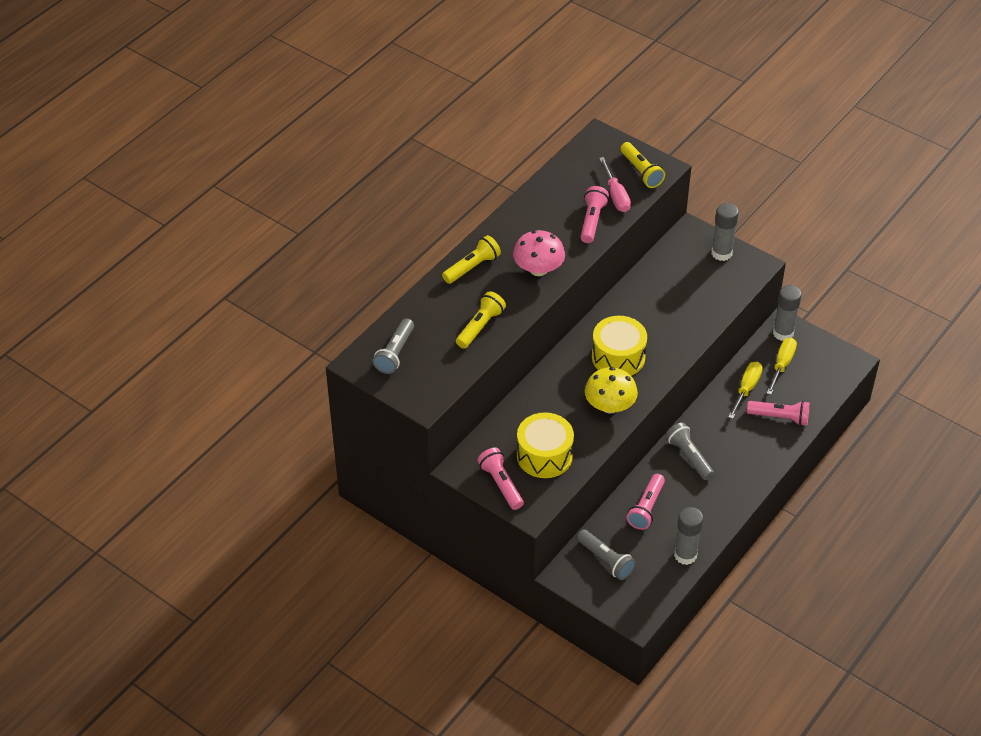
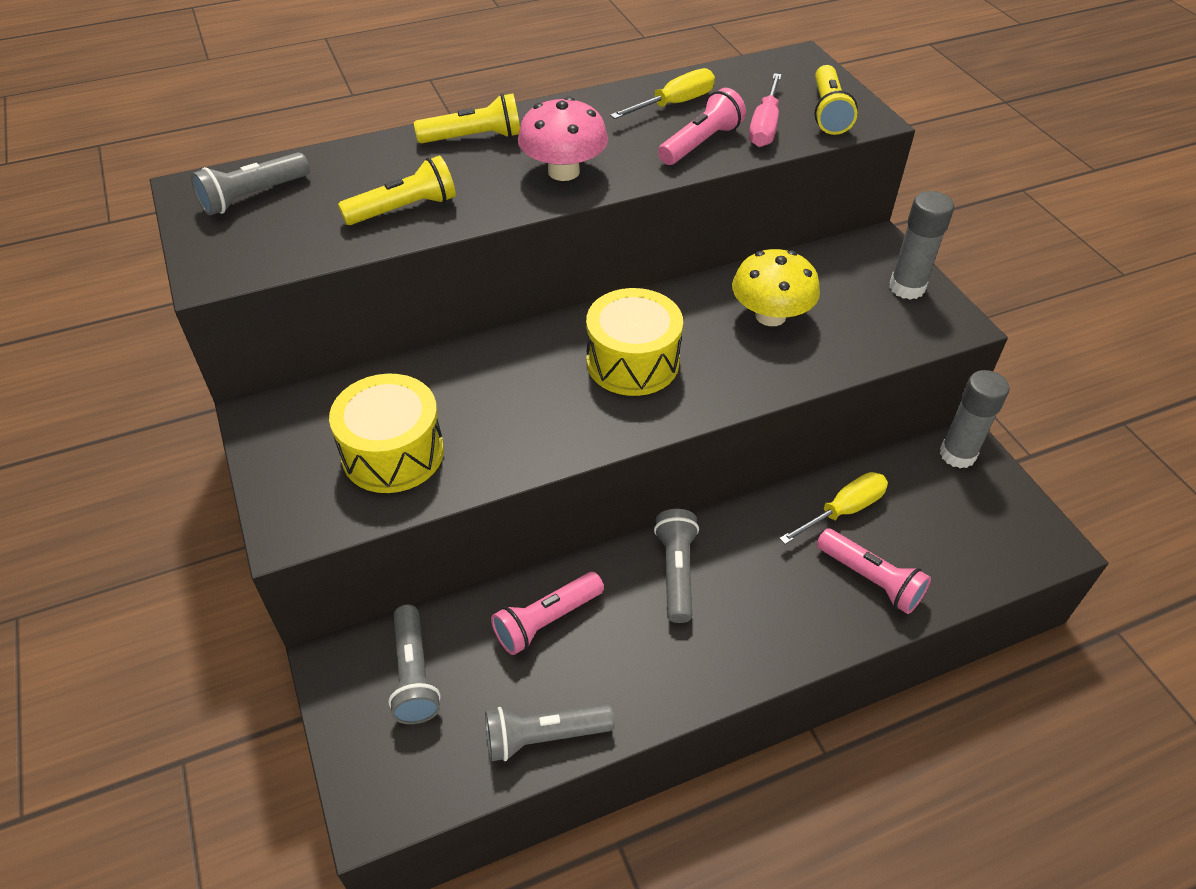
camera: 30 degrees right, 0 degrees up
pink flashlight [477,448,524,510] -> none
yellow mushroom [585,367,638,414] -> yellow mushroom moved to [732,249,820,326]
grey glue stick [674,507,703,565] -> grey flashlight [485,703,615,761]
yellow screwdriver [767,338,797,395] -> yellow screwdriver moved to [610,68,715,119]

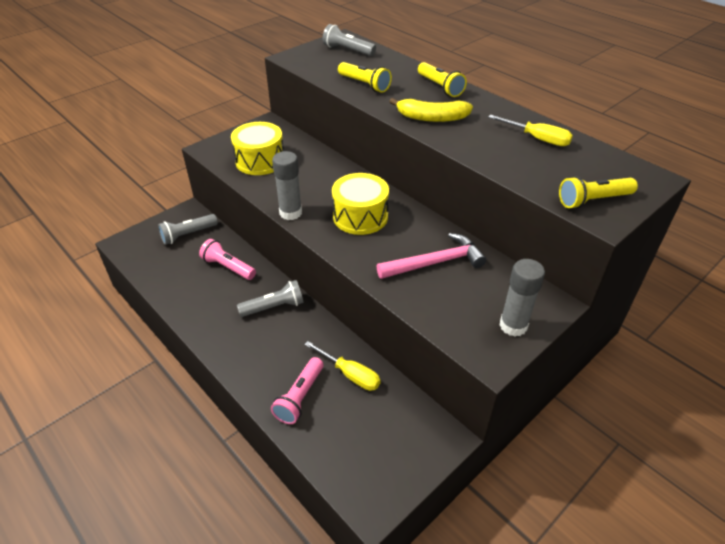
camera: 70 degrees right, 5 degrees down
grey flashlight [485,703,615,761] -> none
pink mushroom [518,97,608,181] -> yellow banana [389,98,473,122]
pink flashlight [658,88,746,165] -> none
yellow mushroom [732,249,820,326] -> pink hammer [376,233,486,279]
pink screwdriver [749,73,782,147] -> none
grey glue stick [940,370,1009,468] -> grey glue stick moved to [272,151,302,220]

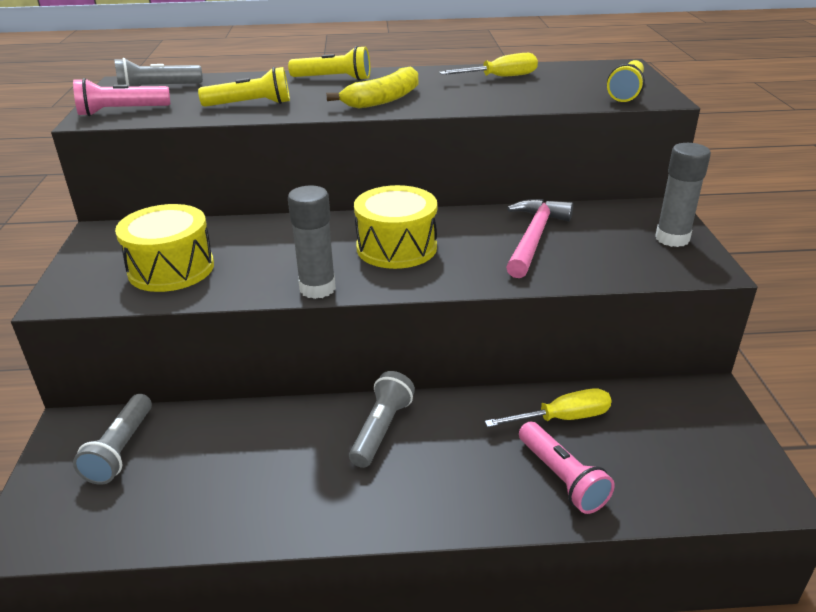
camera: 50 degrees left, 10 degrees down
pink flashlight [199,239,256,280] -> pink flashlight moved to [73,78,170,116]

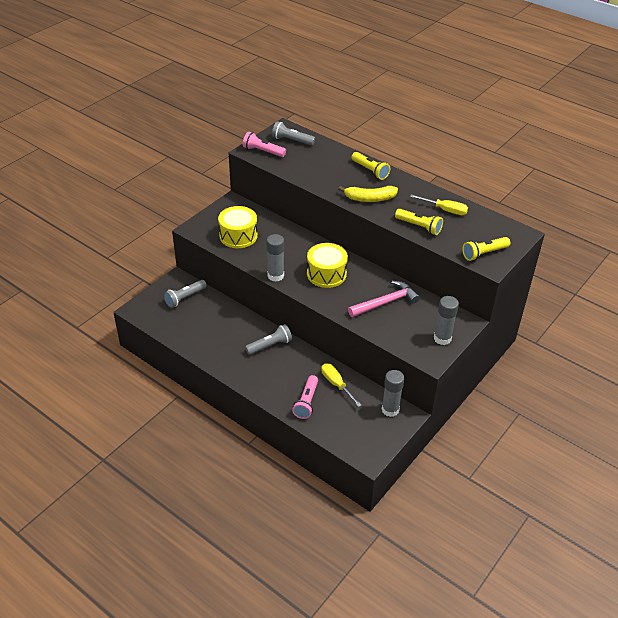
camera: 40 degrees right, 10 degrees up
yellow flashlight [198,67,290,107] -> yellow flashlight moved to [395,209,443,235]
yellow screwdriver [485,388,612,427] -> yellow screwdriver turned 150 degrees counterclockwise [321,363,361,407]
none -> grey glue stick [382,370,404,417]

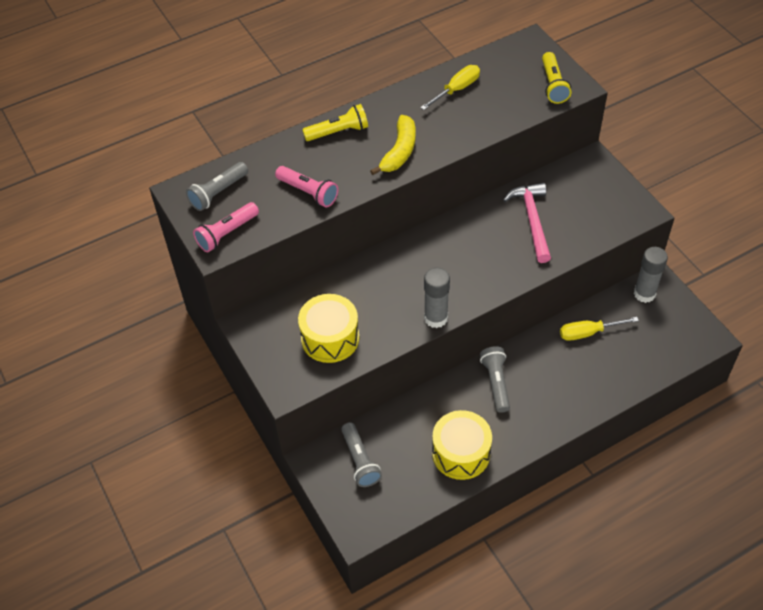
camera: 65 degrees left, 10 degrees up
pink flashlight [292,375,318,419] -> pink flashlight moved to [275,166,338,207]
yellow drum [307,243,348,288] -> yellow drum moved to [432,410,492,480]
yellow flashlight [395,209,443,235] -> none
grey glue stick [434,296,459,345] -> none

